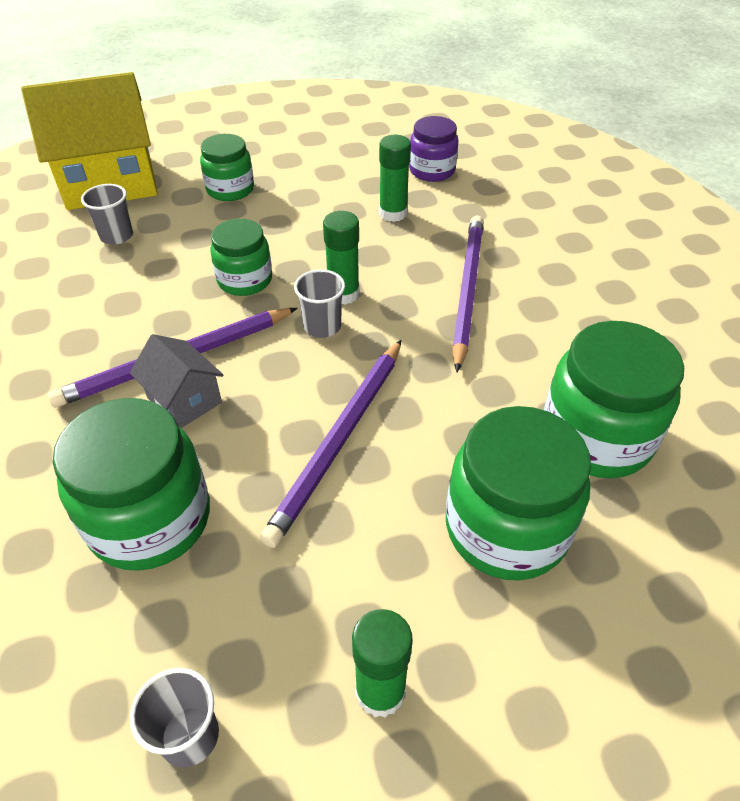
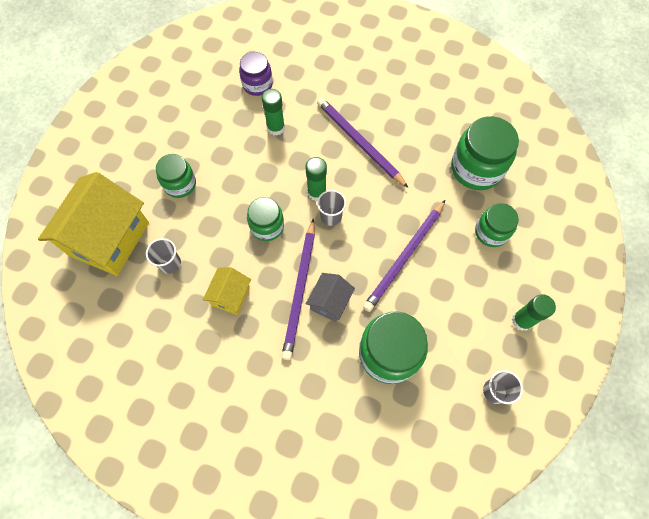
camera: 50 degrees left, 20 degrees up
grey house [130,334,223,428] -> grey house turned 60 degrees counterclockwise [306,273,355,322]
purple pencil [260,340,402,548] -> purple pencil turned 60 degrees clockwise [363,200,445,312]
green jar [446,406,591,580] -> green jar [475,203,519,247], size x0.61
none -> yellow house [203,267,251,315]

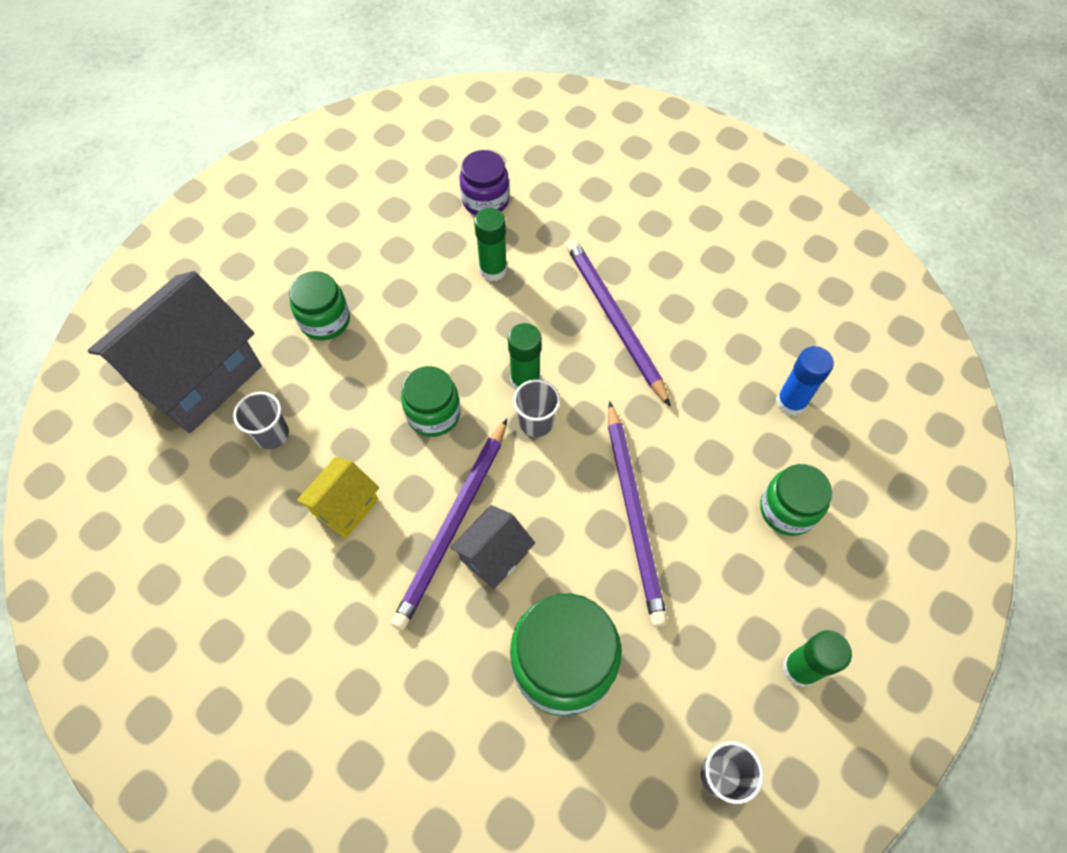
camera: 15 degrees right, 5 degrees down
yellow house [38,172,149,276] -> grey house [88,271,262,433]
purple pencil [363,200,445,312] -> purple pencil turned 60 degrees counterclockwise [608,401,668,627]
green jar [451,116,519,190] -> blue glue stick [776,346,834,416]

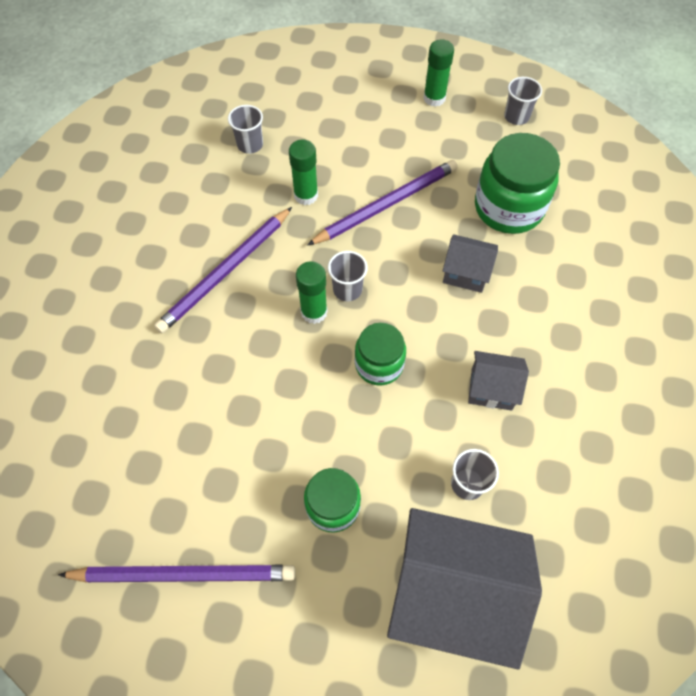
camera: 115 degrees left, 0 degrees up
yellow house [296,457,379,538] -> grey house [468,351,529,411]
purple pencil [391,419,507,630] -> purple pencil moved to [58,565,295,583]
purple jar [460,150,509,215] -> none
green glue stick [474,208,507,281] -> green glue stick moved to [289,140,318,205]
green jar [760,464,832,536] -> none
blue glue stick [776,346,834,416] -> grey cup [228,105,263,154]

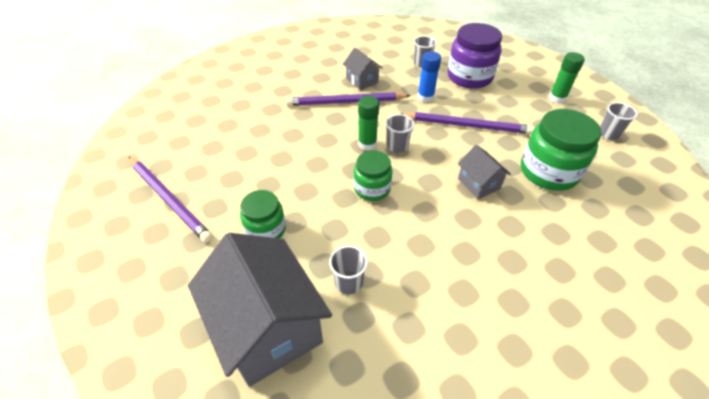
camera: 45 degrees right, 15 degrees down
green glue stick [289,140,318,205] -> blue glue stick [417,51,441,102]
grey house [468,351,529,411] -> grey house moved to [343,48,382,90]
none -> purple jar [447,23,502,89]

